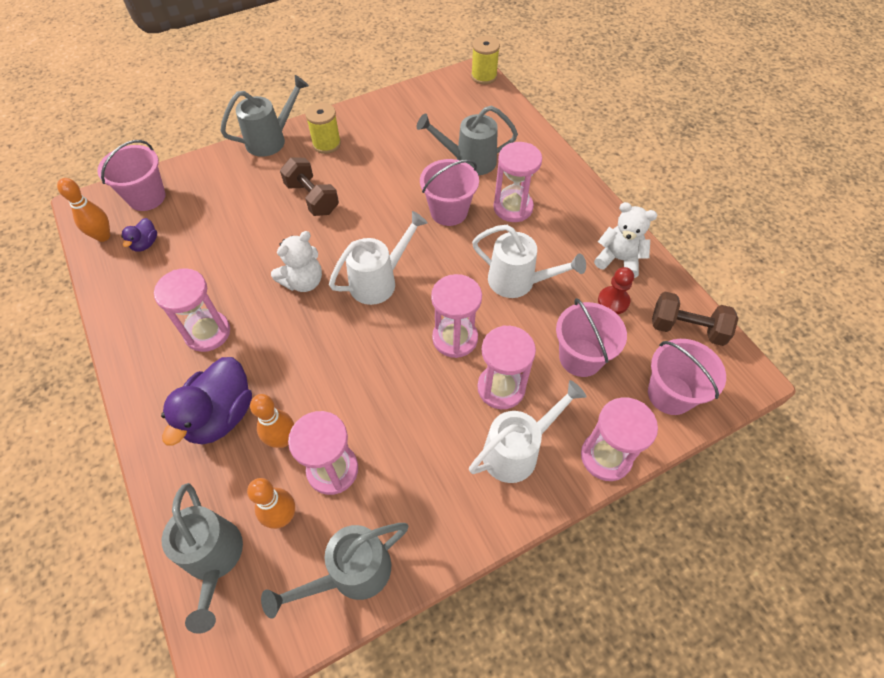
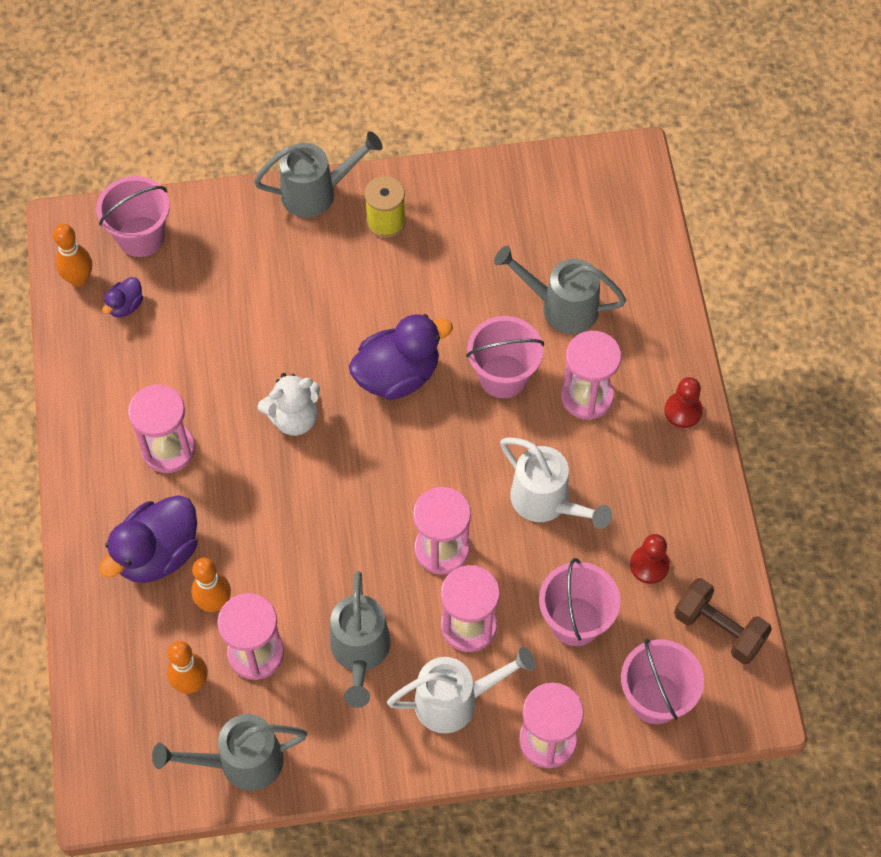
camera: 20 degrees right, 5 degrees up
grey watering can [162,483,243,634] -> grey watering can moved to [330,571,391,708]
brown dumbbell [280,158,339,216] -> none
white watering can [329,211,428,305] -> none
yellow spool [471,36,500,84] -> none
white teddy bear [594,202,657,278] -> none
none -> purple duck [349,314,453,400]
none -> red pawn [664,377,703,428]

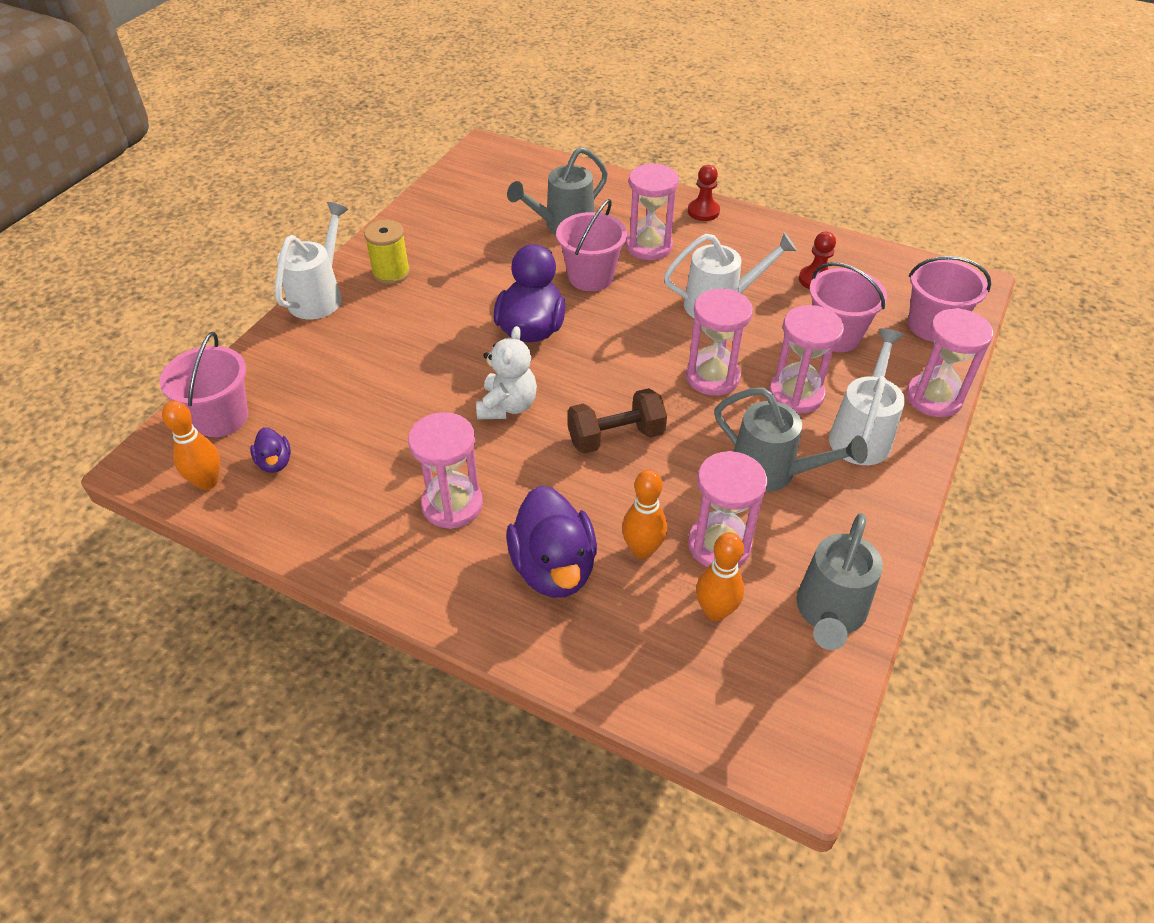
camera: 55 degrees left, 15 degrees down
grey watering can [254,131,383,218] -> white watering can [275,202,349,319]
brown dumbbell [674,578,772,664] -> brown dumbbell moved to [567,388,667,454]

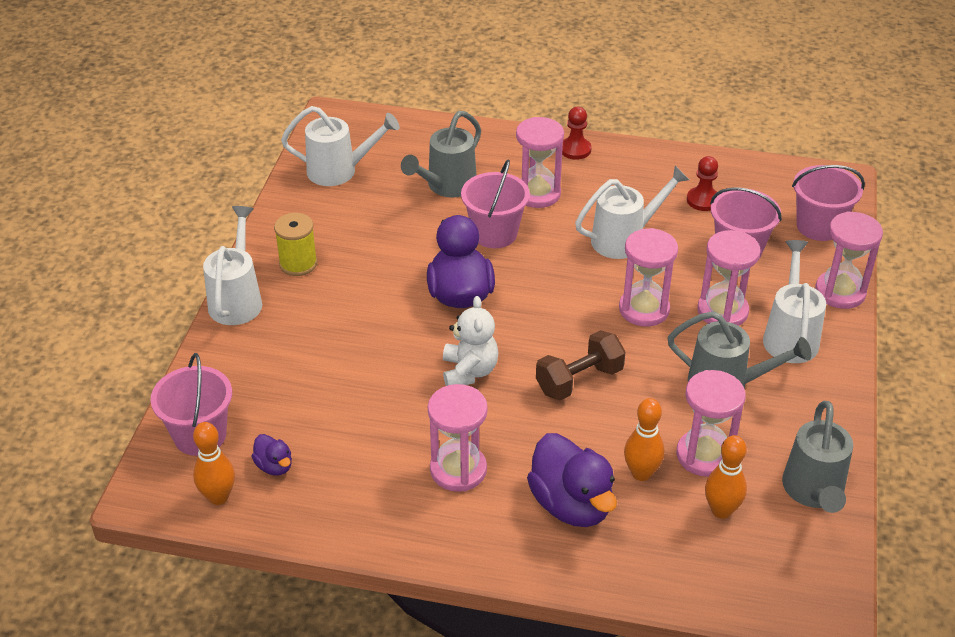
camera: 15 degrees left, 5 degrees down
none -> white watering can [281,106,400,186]

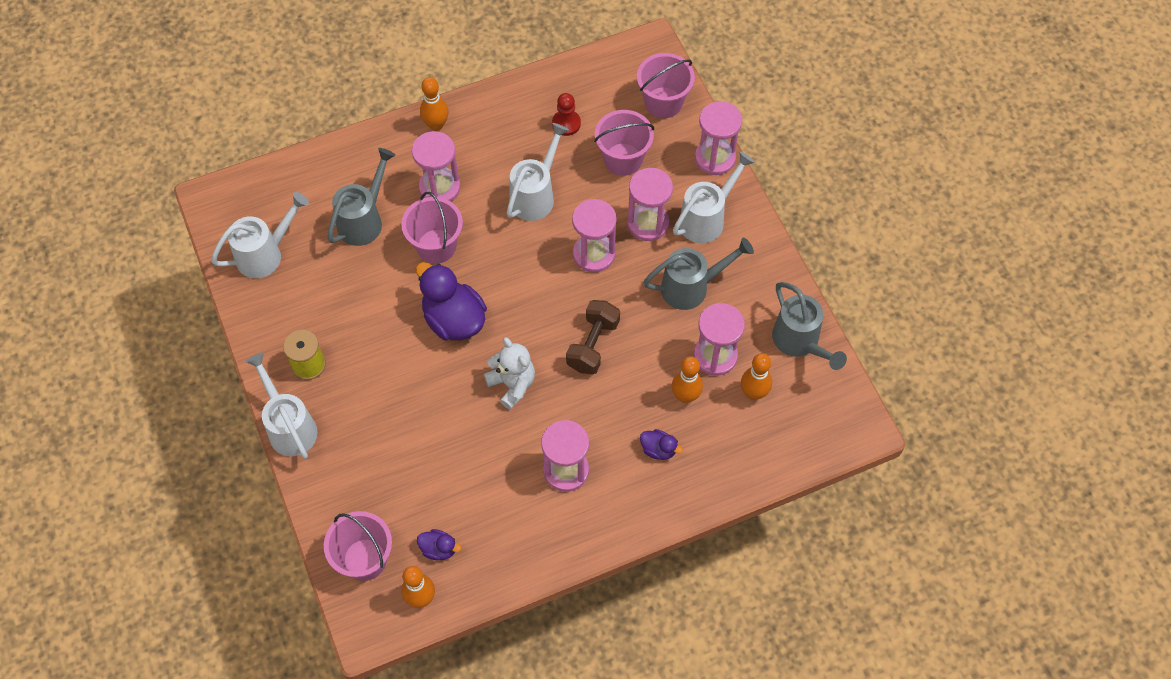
camera: 35 degrees left, 20 degrees up
grey watering can [401,111,481,197] -> grey watering can turned 150 degrees counterclockwise [327,148,396,246]
purple duck [527,433,617,527] -> purple duck [640,429,683,460], size x0.48
red pawn [562,107,591,160] -> orange bowling pin [420,77,448,131]
white watering can [763,240,826,363] -> white watering can turned 75 degrees clockwise [673,152,755,243]

